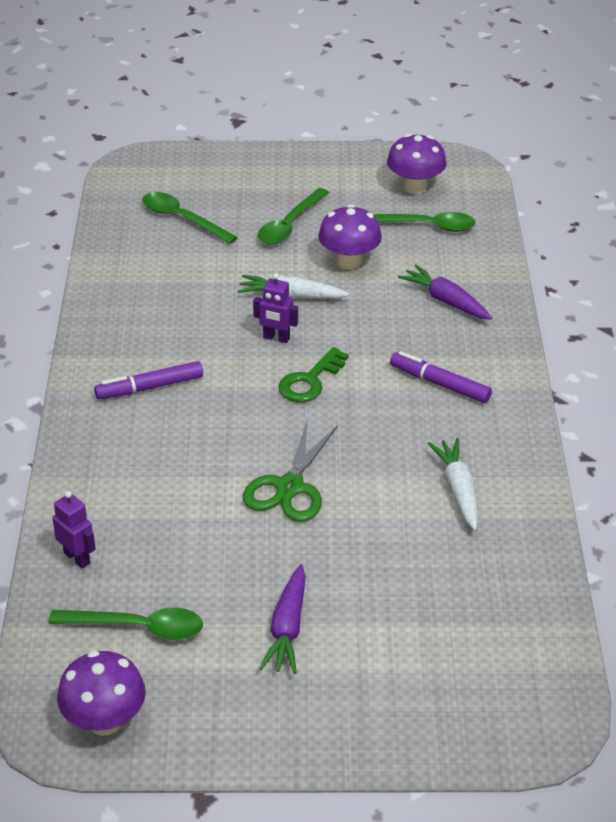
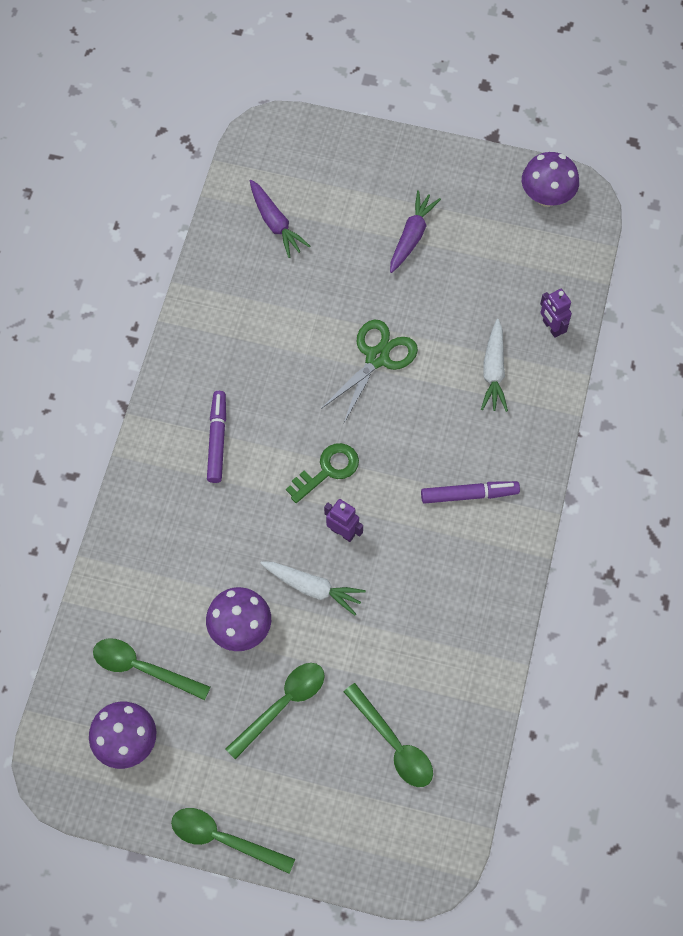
camera: 165 degrees left, 25 degrees up
green spoon [49,608,203,640] -> green spoon moved to [171,808,295,874]
purple marker [390,351,492,403] -> purple marker turned 135 degrees counterclockwise [207,391,226,483]
purple carrot [398,264,492,320] -> purple carrot moved to [250,180,310,258]
white carrot [427,438,478,530] -> white carrot moved to [481,319,508,412]

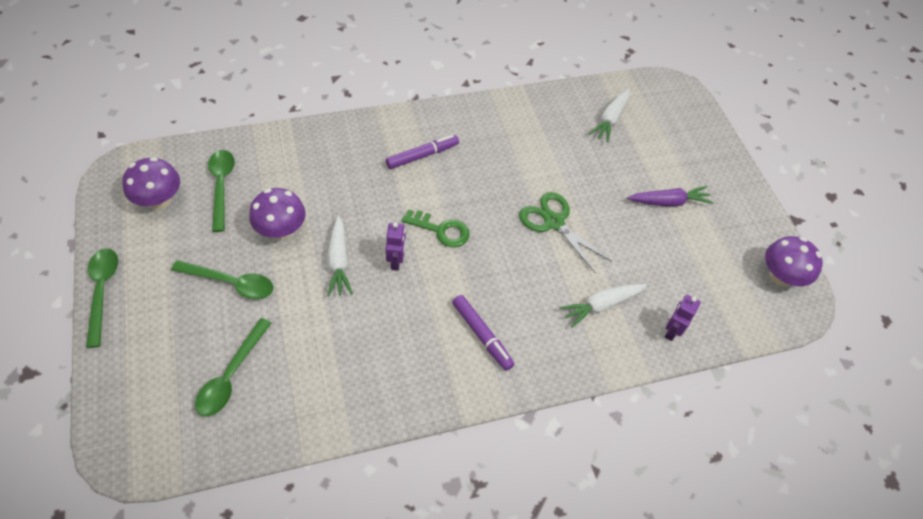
camera: 55 degrees right, 10 degrees down
purple carrot [250,180,310,258] -> white carrot [589,89,630,143]
green scissors [321,320,418,423] -> green scissors turned 135 degrees counterclockwise [519,192,612,273]

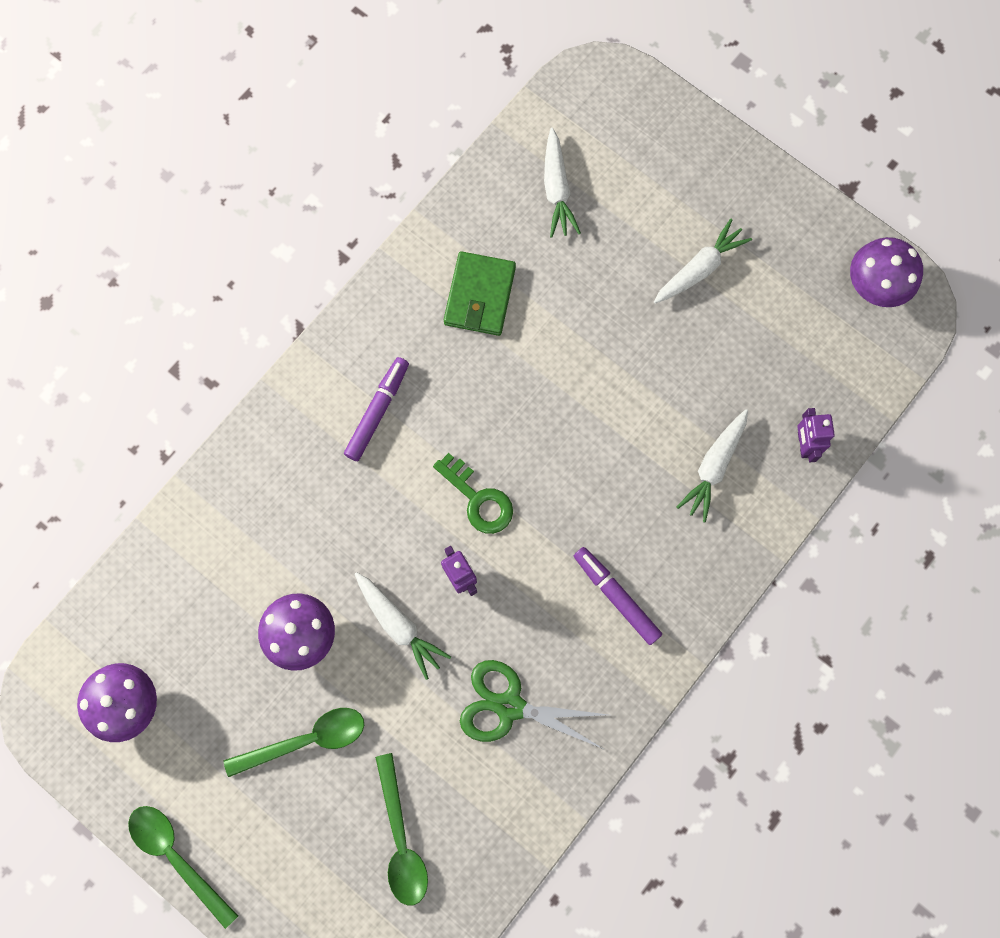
camera: 30 degrees left, 20 degrees up
green spoon [208,150,235,232] -> none
green key [402,209,470,247] -> green key turned 60 degrees clockwise [433,453,513,534]
purple marker [452,295,514,371] -> purple marker turned 150 degrees counterclockwise [574,547,662,645]
green scissors [519,192,612,273] -> green scissors moved to [460,660,608,749]
purple carrot [627,186,713,207] -> white carrot [654,219,752,304]
none -> green wallet [444,251,516,336]

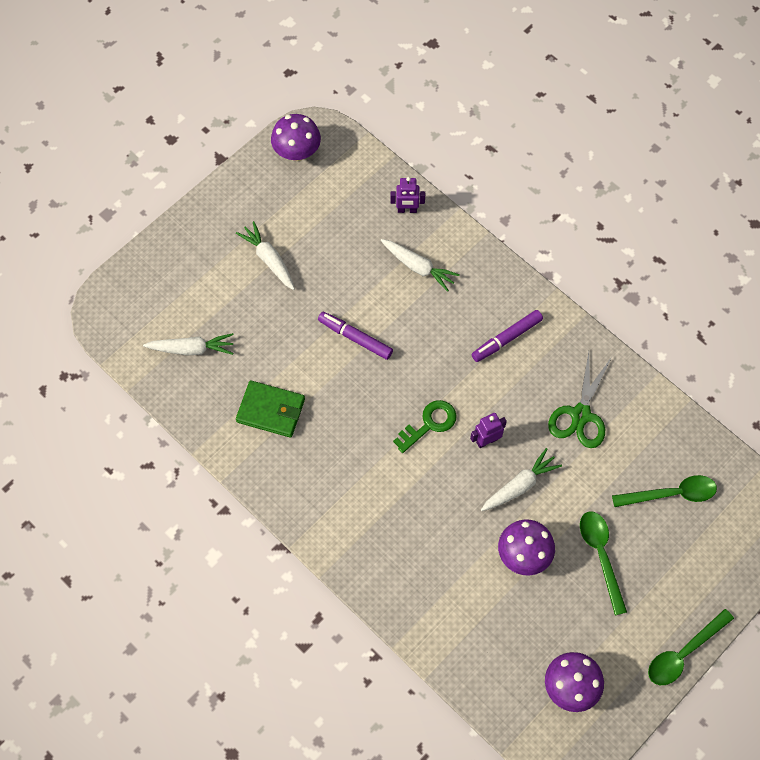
camera: 85 degrees left, 10 degrees down
purple marker [344,357,409,461] -> purple marker moved to [318,312,393,360]

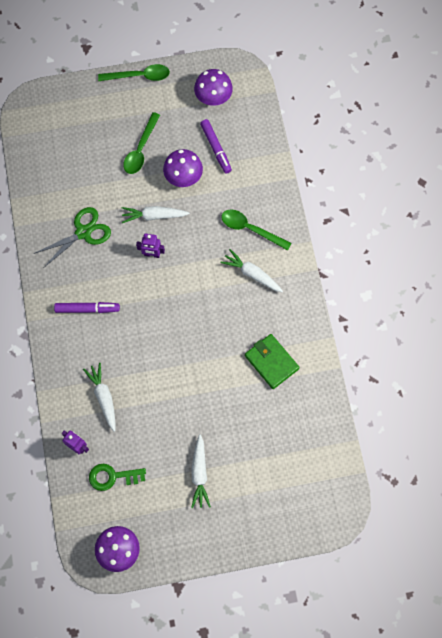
camera: 145 degrees left, 5 degrees up
white carrot [143,333,233,355] -> white carrot moved to [220,249,283,292]
purple marker [318,312,393,360] -> purple marker moved to [200,119,232,174]
green key [393,400,457,453] -> green key moved to [89,463,146,491]
green spoon [612,475,717,507] -> green spoon moved to [221,210,291,251]

